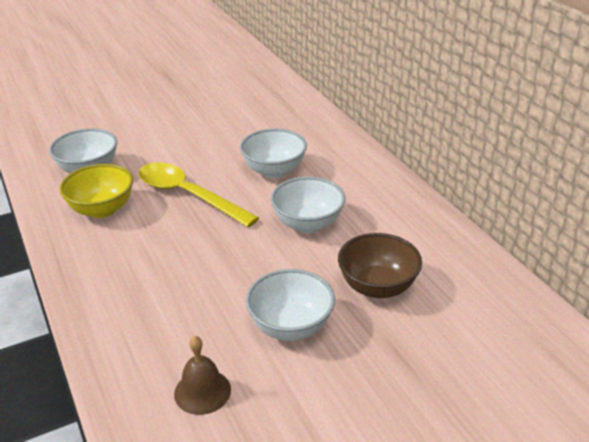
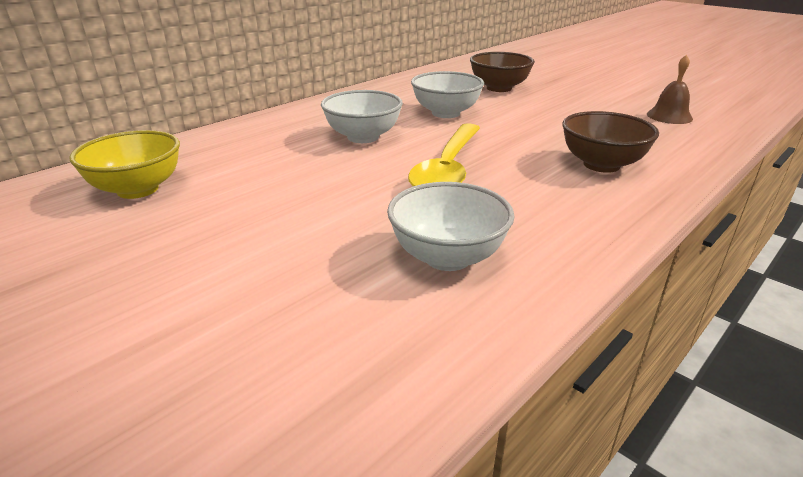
camera: 110 degrees left, 5 degrees down
yellow bowl [59,164,133,218] -> yellow bowl moved to [69,130,180,199]
white bowl [245,269,335,341] -> none
none -> brown bowl [562,111,659,173]

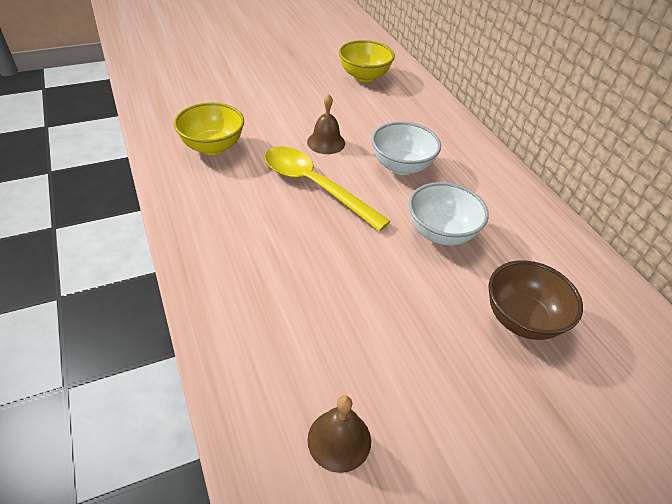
camera: 110 degrees right, 15 degrees up
white bowl [387,182,515,271] -> yellow bowl [174,102,244,155]
brown bowl [562,111,659,173] -> none
none -> brown bell [307,94,345,154]

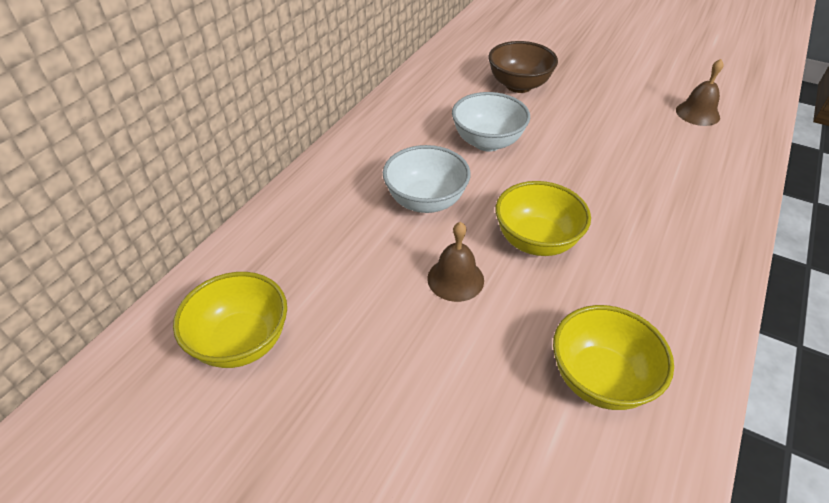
camera: 125 degrees left, 0 degrees up
yellow spoon [264,146,391,231] -> yellow bowl [495,181,591,256]

